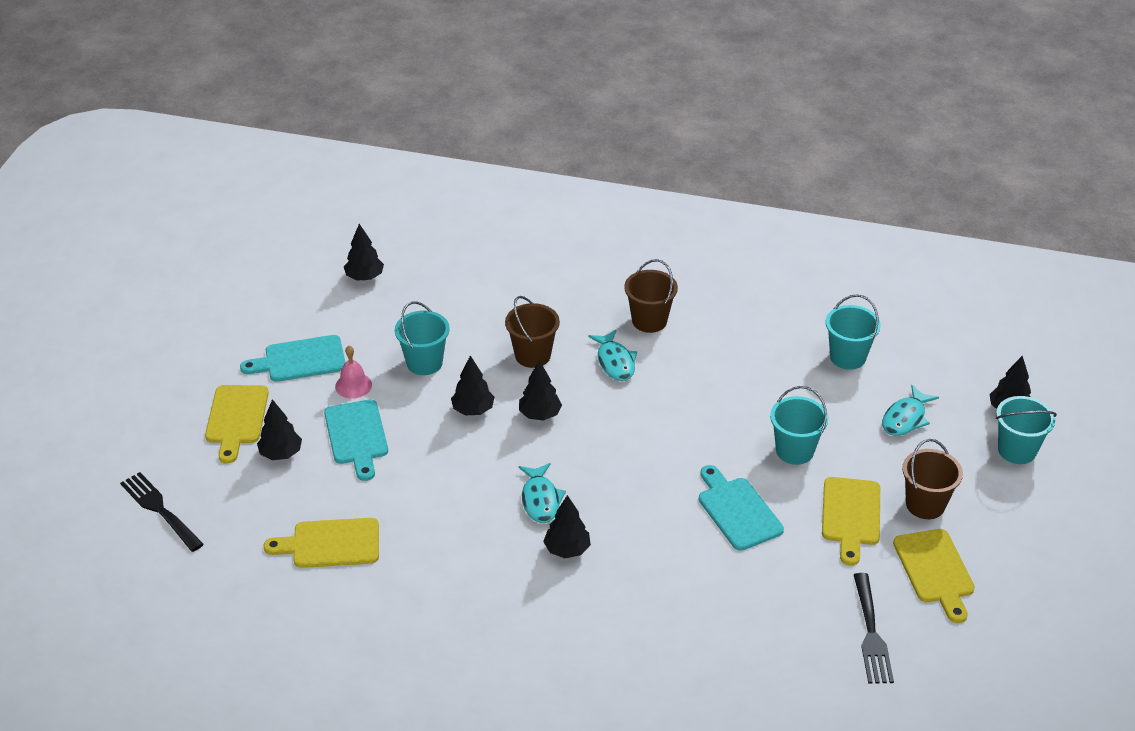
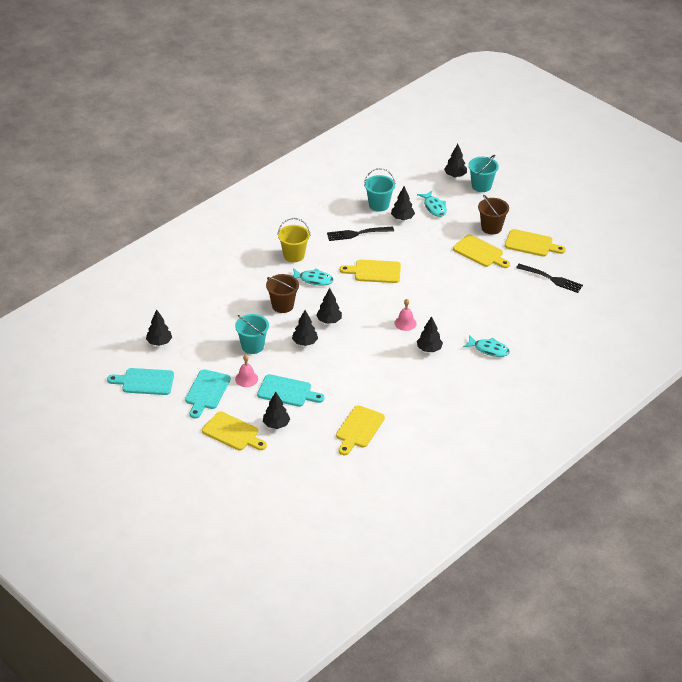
camera: 60 degrees left, 0 degrees up
black fork [120,472,204,552] -> black fork moved to [327,227,394,241]
turquoise fish [519,463,566,523] -> turquoise fish moved to [463,335,510,357]
brown bucket [624,259,678,333] -> yellow bucket [278,218,310,262]
turquoise cutting board [699,465,784,551] -> turquoise cutting board moved to [107,368,174,395]
turquoise bucket [770,386,828,465] -> none
none -> yellow cutting board [340,260,401,283]
none -> black tree [391,186,415,220]
none -> pink bell [395,299,417,331]

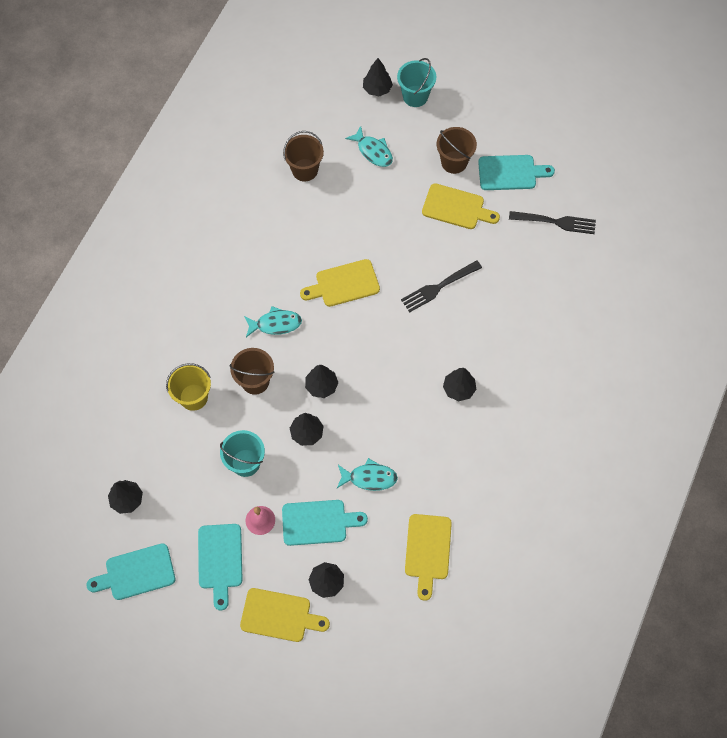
camera: 20 degrees left, 25 degrees up
yellow bucket [278,218,310,262] -> yellow bucket moved to [166,363,211,411]
black fork [327,227,394,241] -> black fork moved to [401,260,482,312]
turquoise bucket [364,168,396,212] -> brown bucket [283,131,324,182]
black tree [391,186,415,220] -> none
pink bell [395,299,417,331] -> none
turquoise fish [463,335,510,357] -> turquoise fish moved to [337,458,398,491]
yellow cutting board [505,229,566,257] -> turquoise cutting board [478,155,555,190]

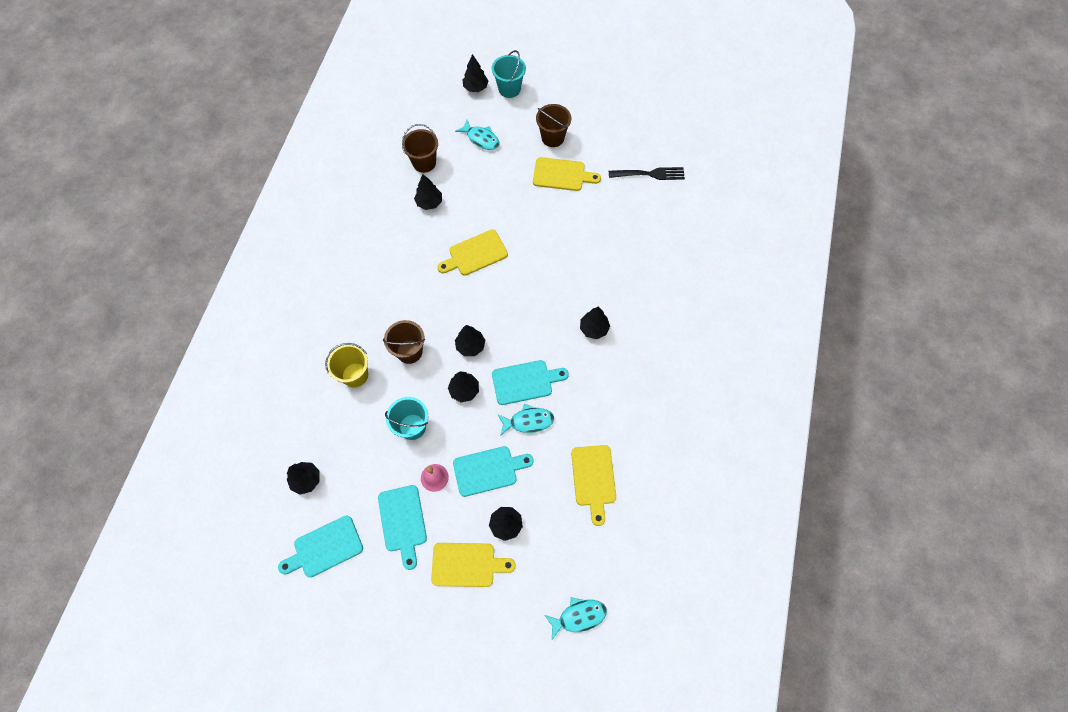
camera: 10 degrees left, 0 degrees up
turquoise fish [244,306,302,337] -> turquoise fish moved to [545,597,607,639]
black fork [401,260,482,312] -> none
turquoise cutting board [478,155,555,190] -> turquoise cutting board moved to [492,360,569,405]
none -> black tree [414,174,442,210]

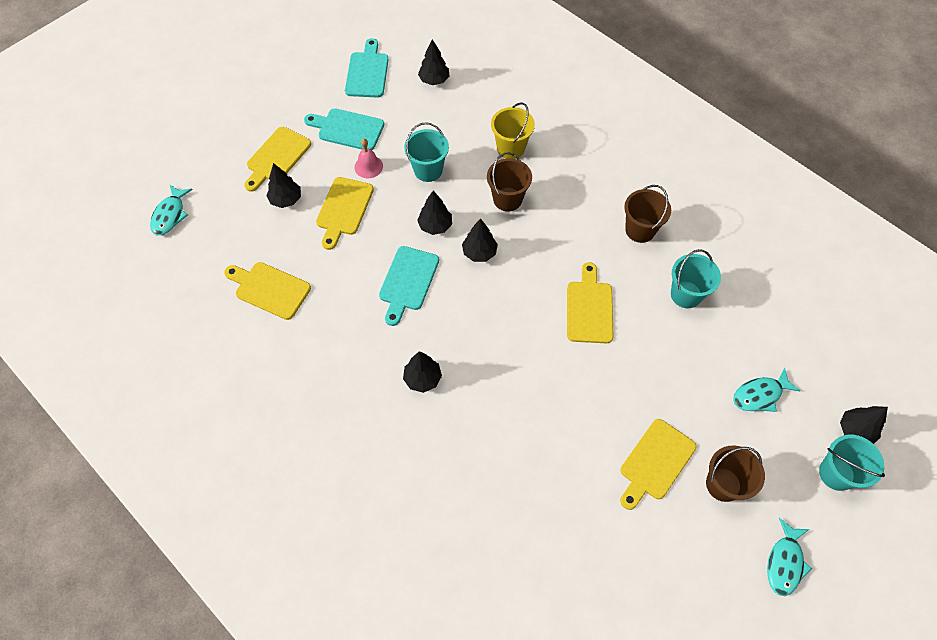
camera: 120 degrees right, 5 degrees down
brown bucket [402,124,438,173] -> brown bucket moved to [624,185,671,243]
black tree [414,174,442,210] -> turquoise bucket [671,249,721,308]
turquoise cutting board [453,446,534,497] -> yellow cutting board [316,177,374,250]
turquoise fish [498,404,554,436] -> turquoise fish moved to [767,518,812,596]
black fork [609,167,685,180] -> none

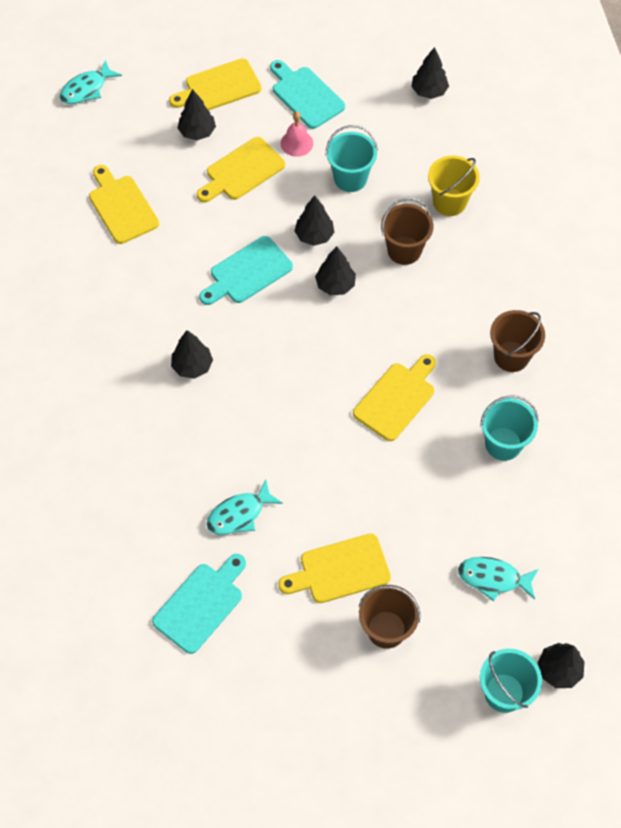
camera: 35 degrees right, 0 degrees up
turquoise cutting board [345,38,389,98] -> turquoise cutting board moved to [152,554,246,654]
turquoise fish [767,518,812,596] -> turquoise fish moved to [206,480,283,535]

